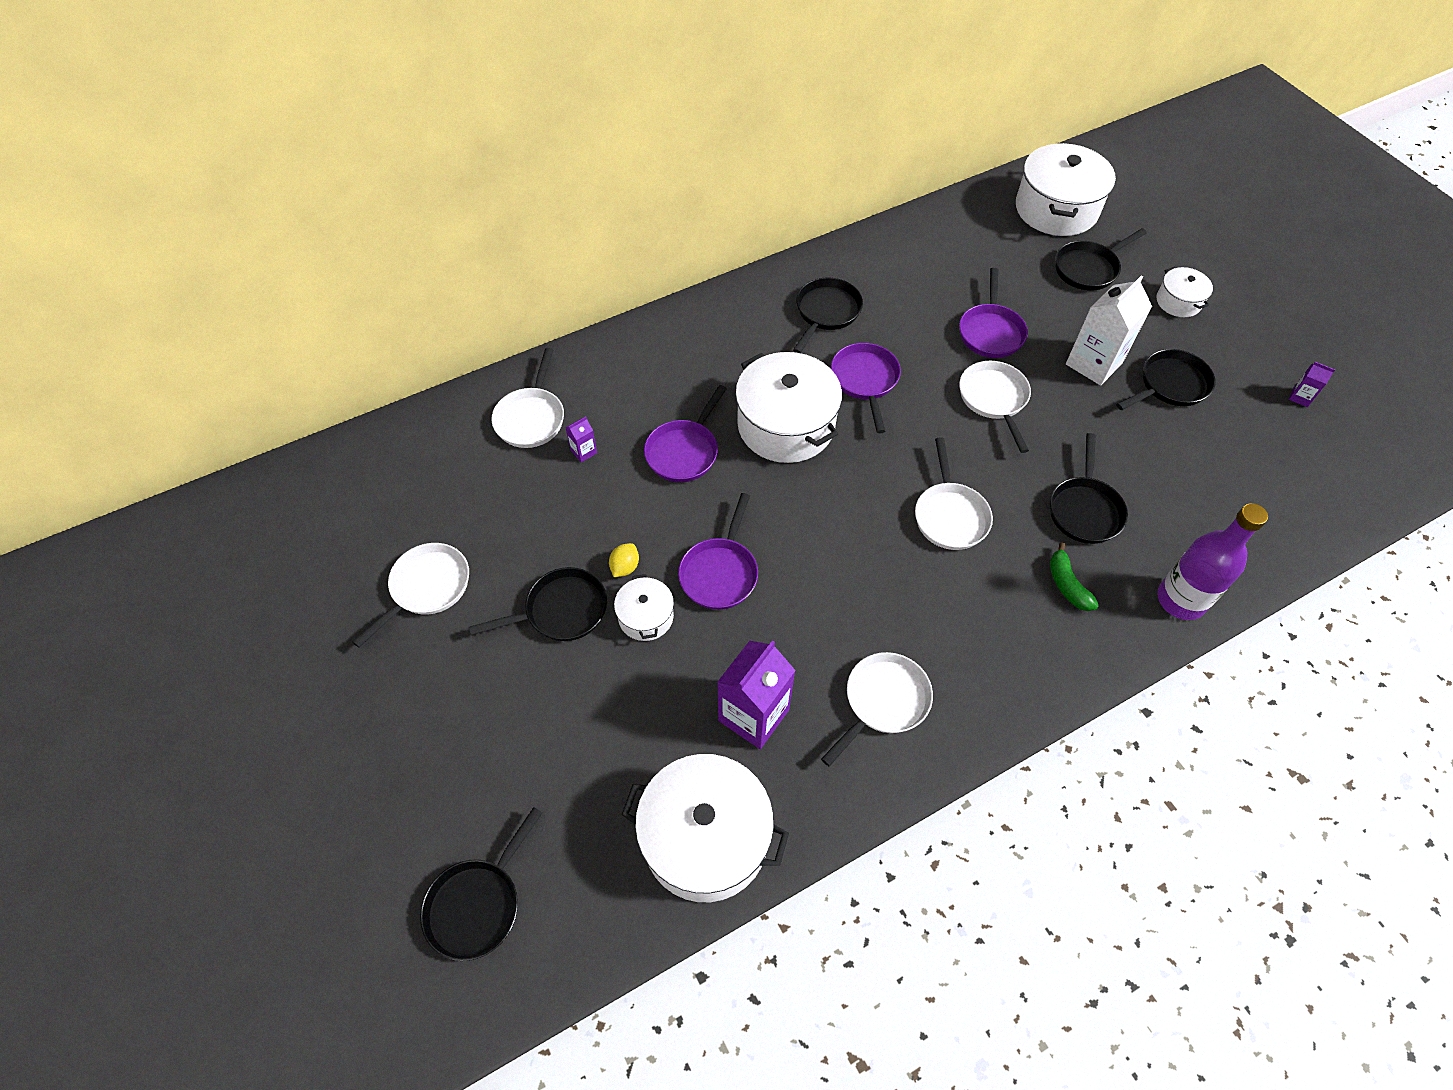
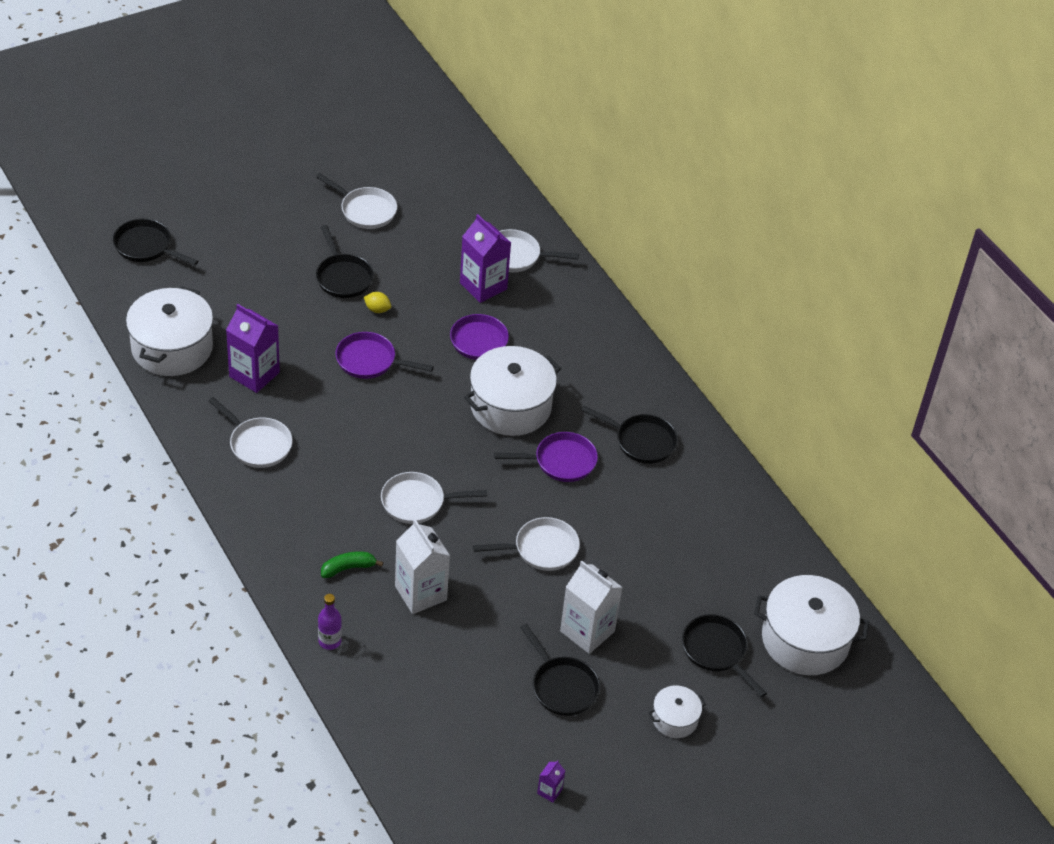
camera: 85 degrees right, 10 degrees down
purple carton [565,417,597,463] -> purple carton [460,214,511,303], size x2.25
white pot [614,574,674,641] -> none
purple pan [959,268,1028,358] -> none
black pan [1050,433,1128,544] -> white carton [395,519,450,614]
purple bottle [1157,503,1268,620] -> purple bottle [318,594,342,650], size x0.56

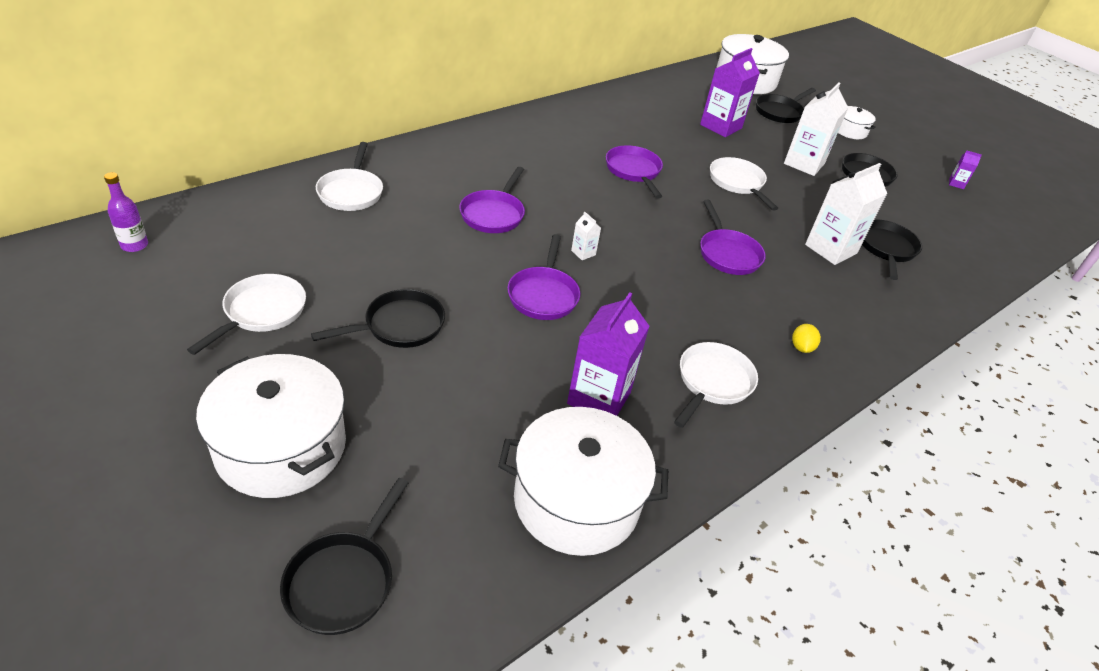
camera: 100 degrees left, 5 degrees down
purple bottle [318,594,342,650] -> purple bottle moved to [104,172,148,252]
green banana [321,551,383,578] -> none
yellow lemon [364,292,391,313] -> yellow lemon moved to [792,324,821,353]
white pan [381,472,487,524] -> purple pan [700,200,766,275]
purple carton [460,214,511,303] -> purple carton moved to [700,48,760,137]
white pot [464,346,561,436] -> white pot moved to [196,354,346,498]
black pan [581,406,678,464] -> black pan moved to [862,220,922,280]
none -> white carton [571,212,601,260]

